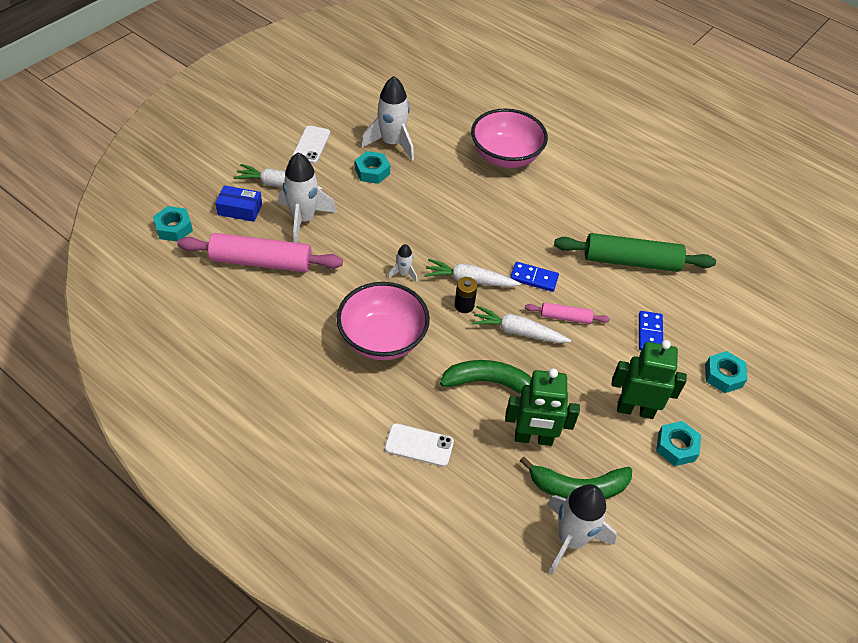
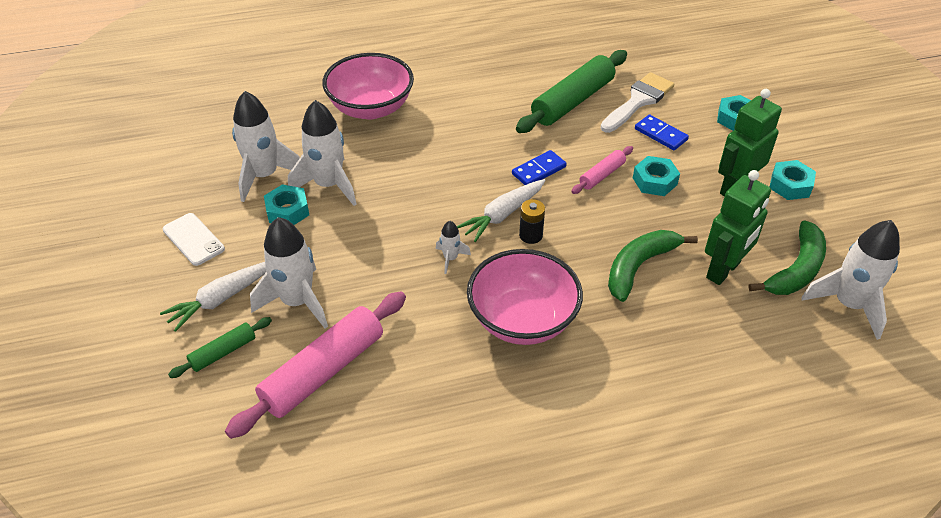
camera: 50 degrees left, 5 degrees down
turquoise nut [153,206,193,242] -> turquoise nut moved to [633,156,680,196]
blue box [215,185,262,222] -> green rolling pin [168,317,272,378]
white phone [385,423,454,467] -> none
white carrot [471,306,571,343] -> none
none -> white rocket [288,100,357,206]
none -> white brush [601,72,674,133]

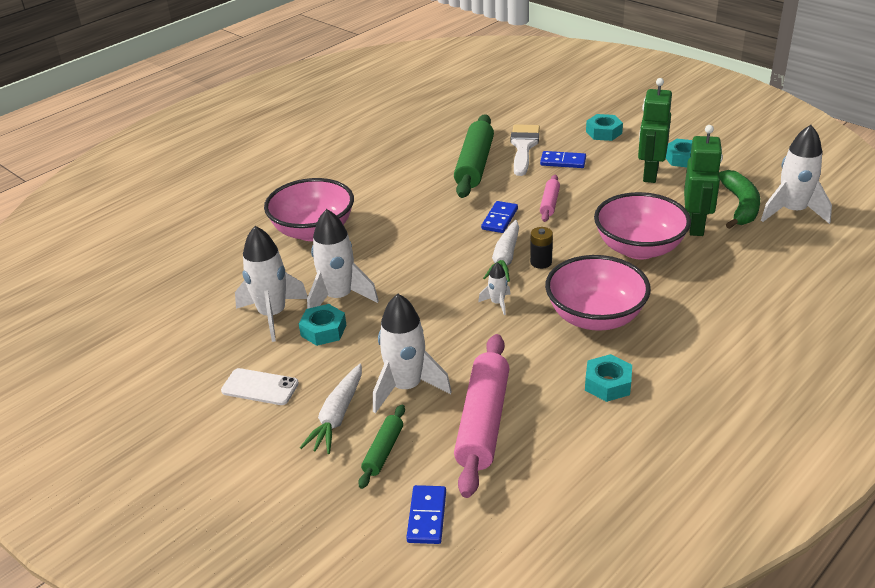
camera: 30 degrees left, 10 degrees down
green banana [608,230,698,302] -> pink bowl [594,192,691,259]
turquoise nut [633,156,680,196] -> turquoise nut moved to [585,354,632,402]
none -> blue domino [406,485,446,544]

